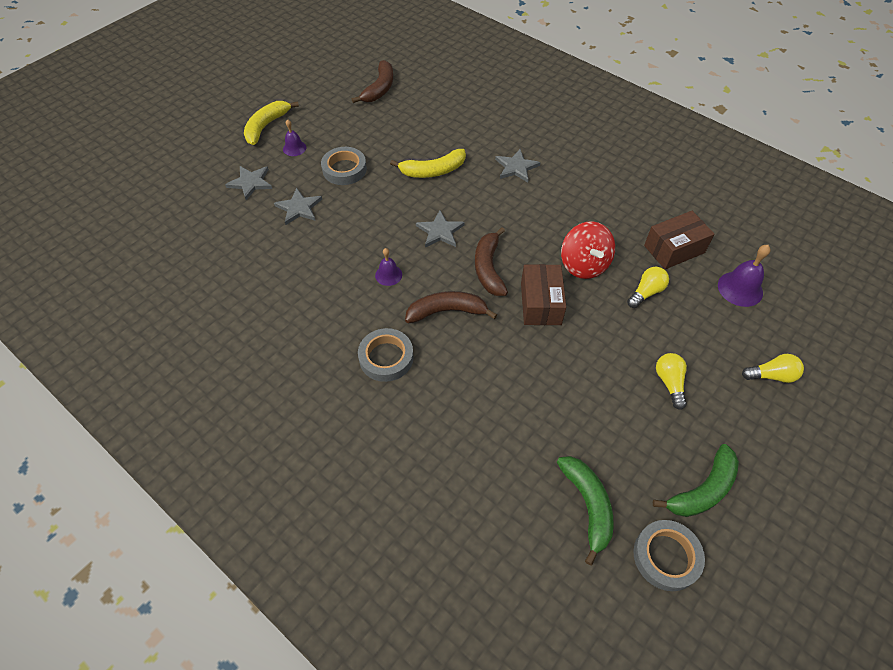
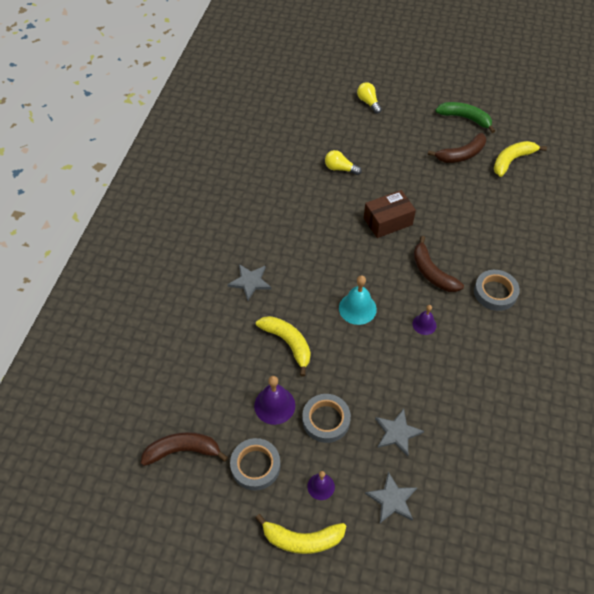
camera: 115 degrees left, 0 degrees up
grey star [416,210,465,248] -> turquoise bell [339,275,377,325]
brown banana [475,227,508,296] -> brown banana moved to [428,133,486,163]
green banana [557,456,614,565] -> yellow banana [494,141,547,177]
red spinning top [561,221,615,279] -> none
grey tape [633,520,705,591] -> grey tape moved to [230,438,280,490]
brown box [644,211,714,269] -> none
yellow light bulb [656,353,687,410] -> none
purple bell [718,245,770,307] -> purple bell moved to [254,376,295,425]

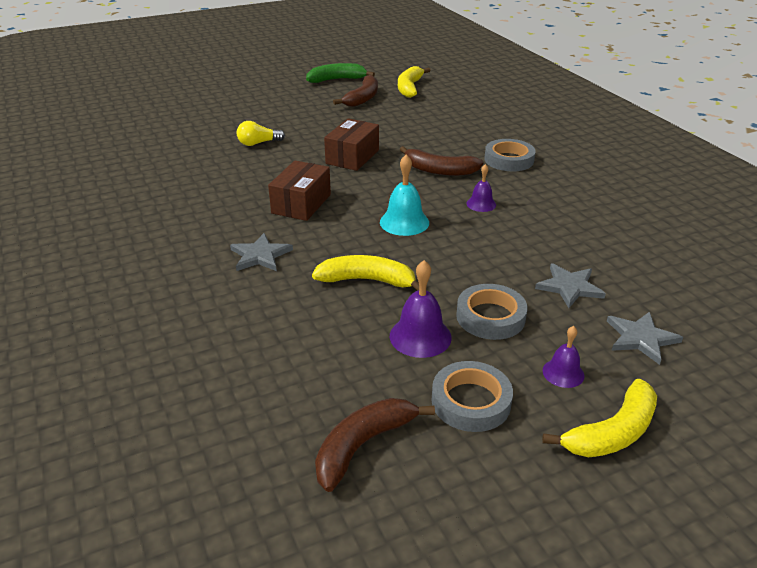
camera: 40 degrees left, 20 degrees down
yellow light bulb [357,82,382,114] -> none
none -> brown box [268,160,331,221]

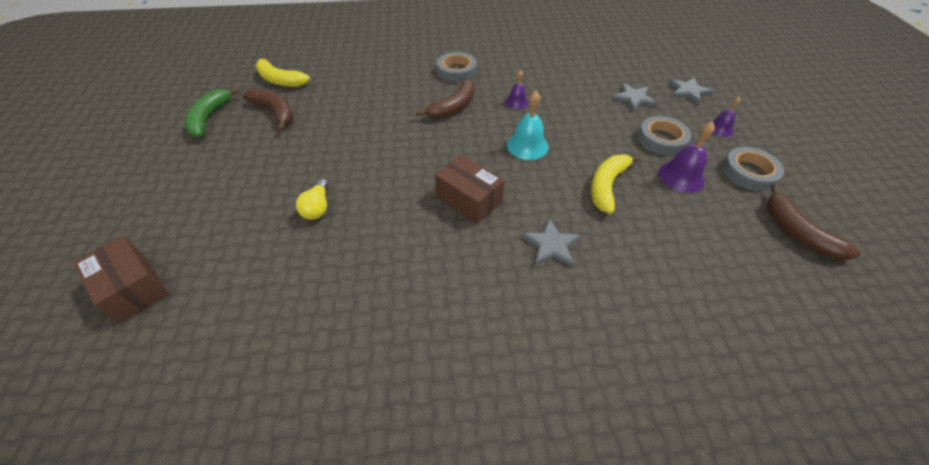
camera: 70 degrees left, 15 degrees up
brown box [324,118,379,171] -> brown box moved to [73,236,169,323]
yellow banana [542,379,657,457] -> none

